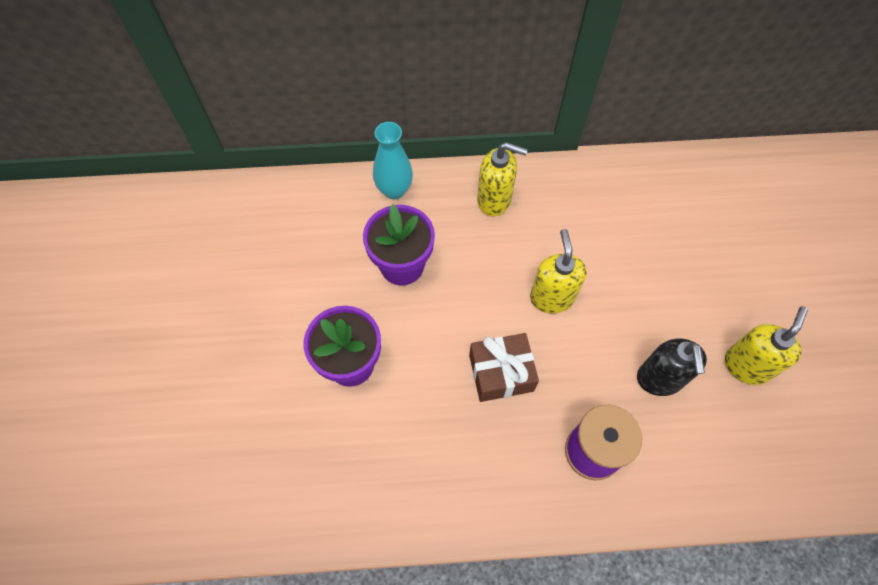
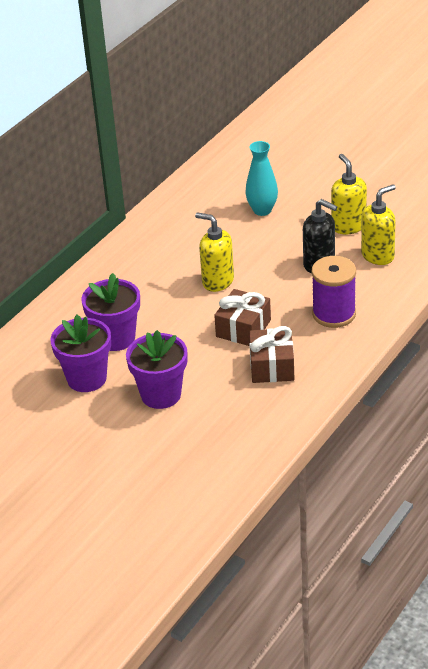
camera: 50 degrees left, 25 degrees down
turquoise vase [373,122,413,199] -> turquoise vase moved to [246,141,278,216]
yellow soap dispenser [477,142,528,216] -> yellow soap dispenser moved to [361,184,396,265]
none -> purple flower pot [50,315,111,392]
none -> brown gift [249,326,295,383]

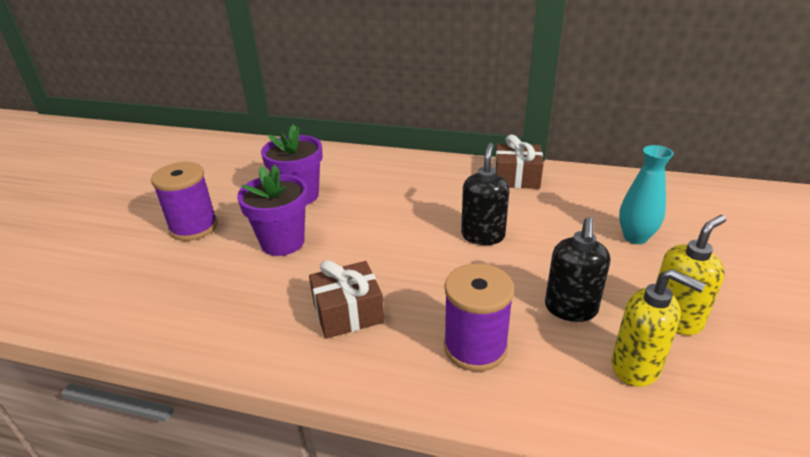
camera: 70 degrees right, 5 degrees down
purple flower pot [81,273,140,351] -> none
yellow soap dispenser [195,212,234,292] -> black soap dispenser [461,143,509,245]
brown gift [214,289,271,346] -> brown gift moved to [495,135,543,189]
none -> purple spool [151,162,218,241]

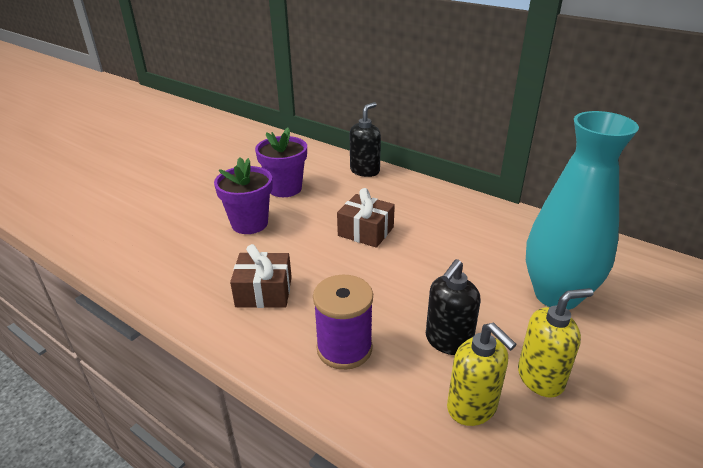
camera: 20 degrees right, 0 degrees up
purple spool [151,162,218,241] -> none
black soap dispenser [461,143,509,245] -> black soap dispenser moved to [350,102,381,177]
brown gift [495,135,543,189] -> brown gift moved to [337,188,395,248]
turquoise vase [619,145,673,244] -> turquoise vase [526,111,639,310], size x1.93

